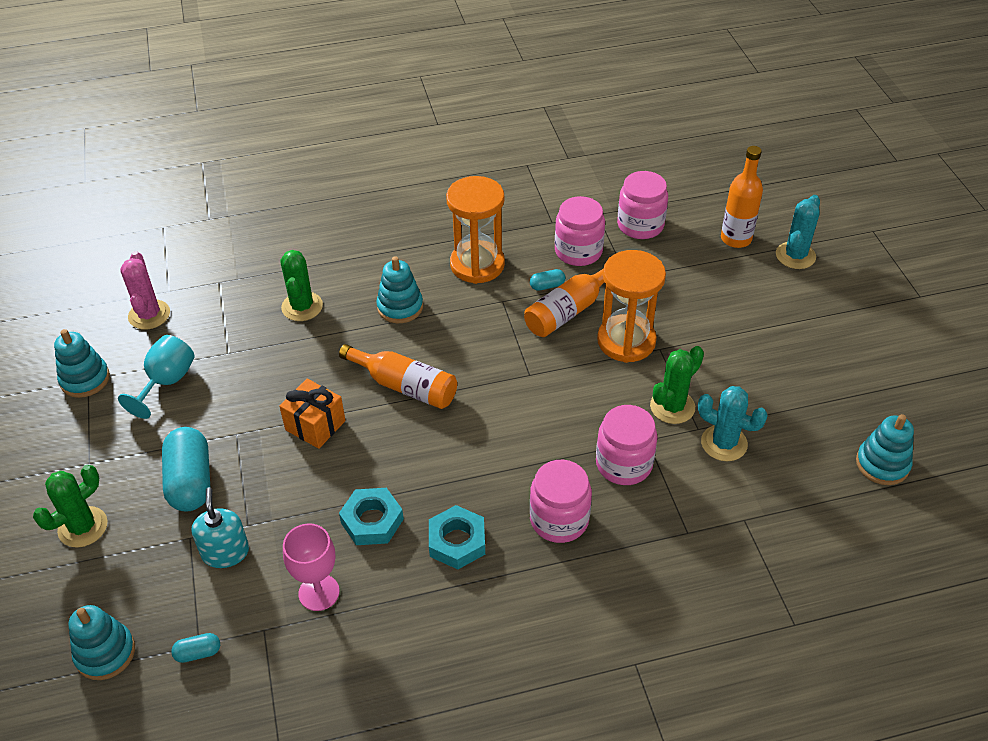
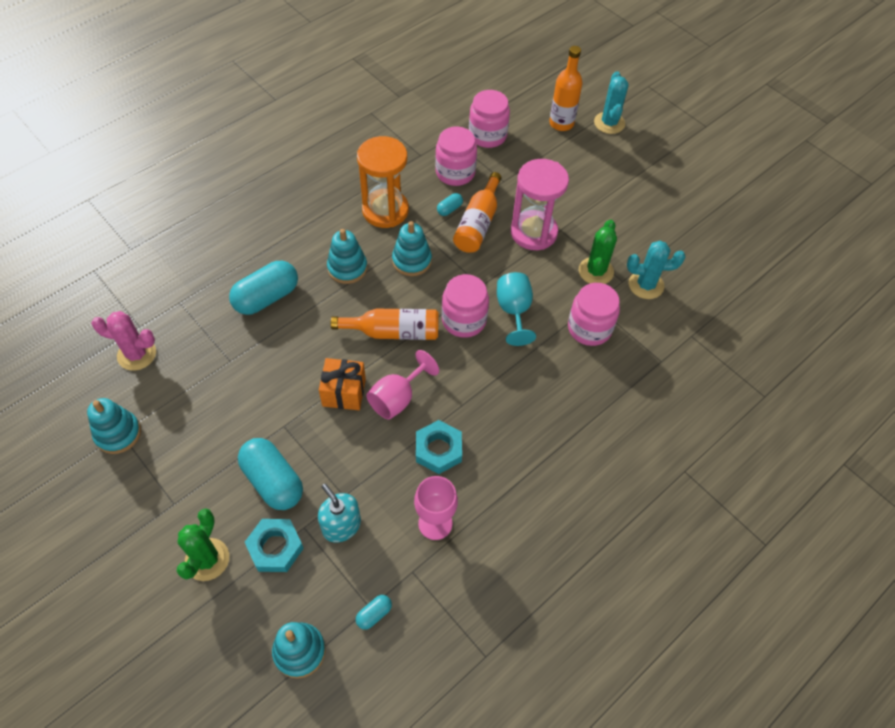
camera: 30 degrees left, 10 degrees up
turquoise goblet [118,335,195,419] -> turquoise goblet moved to [497,272,536,346]
pink cactus [120,251,170,330] -> pink cactus turned 45 degrees counterclockwise [91,311,156,371]
green cactus [280,250,323,321] -> turquoise capsule [229,261,298,315]
turquoise nut [429,505,485,569] -> turquoise nut moved to [245,519,304,572]
pink jar [530,460,592,543] -> pink jar moved to [442,274,489,338]
orange hourglass [597,250,666,363] -> pink hourglass [511,159,569,250]
turquoise stacking toy [856,414,914,485] -> turquoise stacking toy moved to [392,221,432,276]
none -> pink goblet [367,350,439,420]

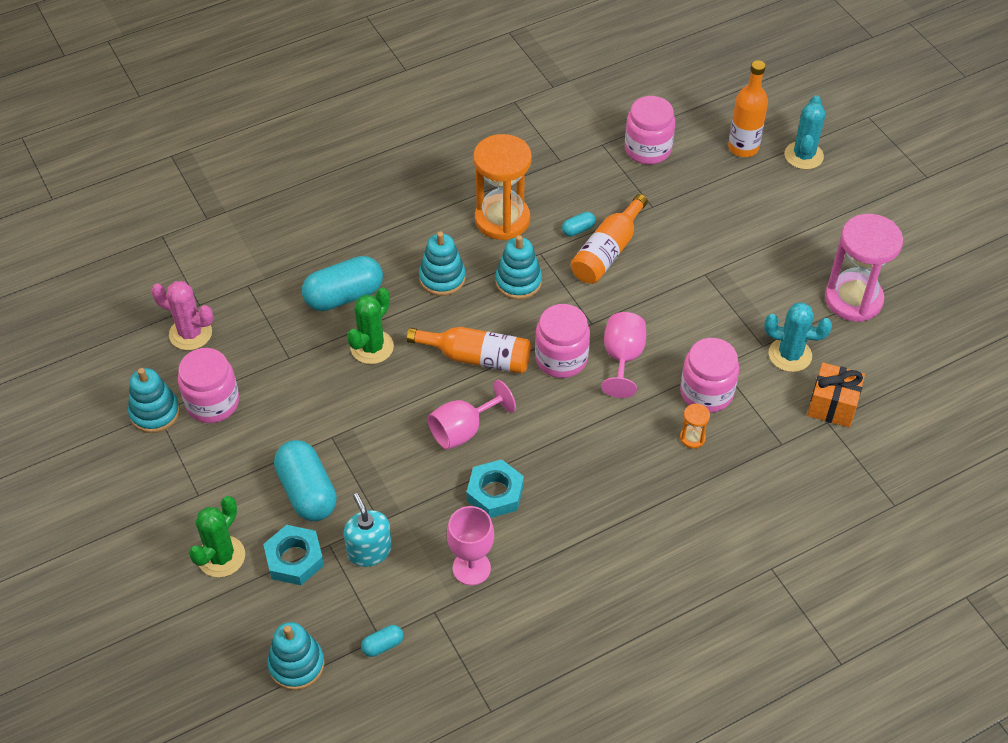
camera: 15 degrees right, 5 degrees down
orange gift [319,358,366,410] -> orange gift moved to [807,362,865,427]
pink jar [435,127,477,186] -> pink jar moved to [178,348,239,423]
turquoise goblet [497,272,536,346] -> pink goblet [601,312,646,398]
pink hourglass [511,159,569,250] -> pink hourglass moved to [825,214,903,322]
green cactus [579,220,617,284] -> green cactus moved to [347,288,394,364]
none -> orange hourglass [680,404,710,449]

